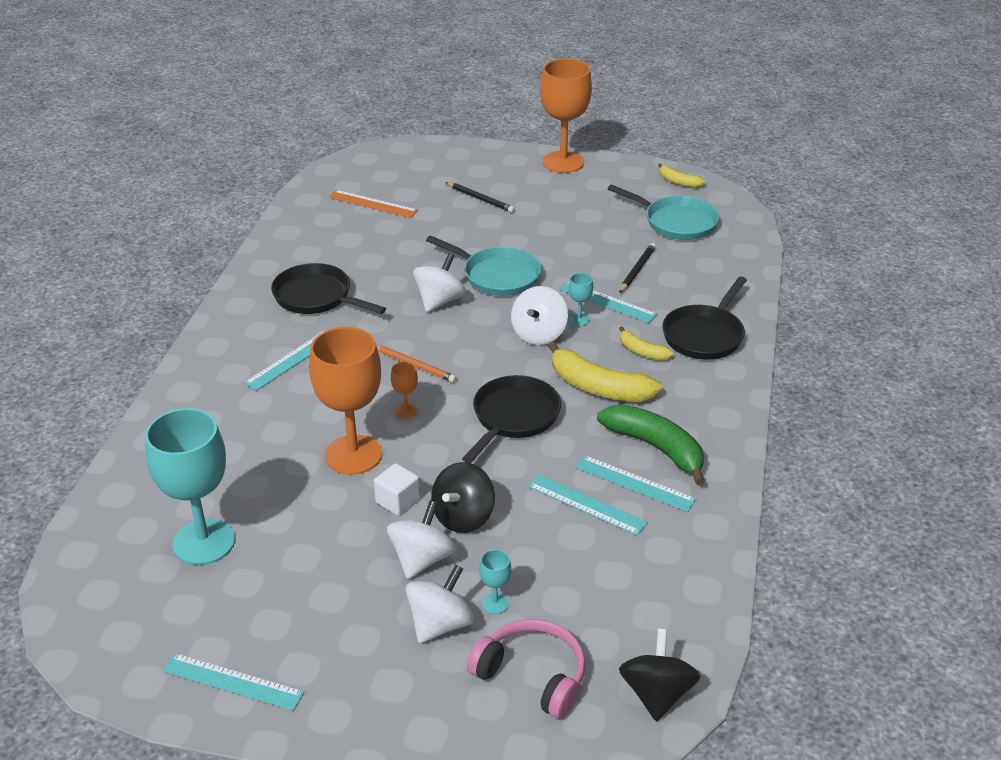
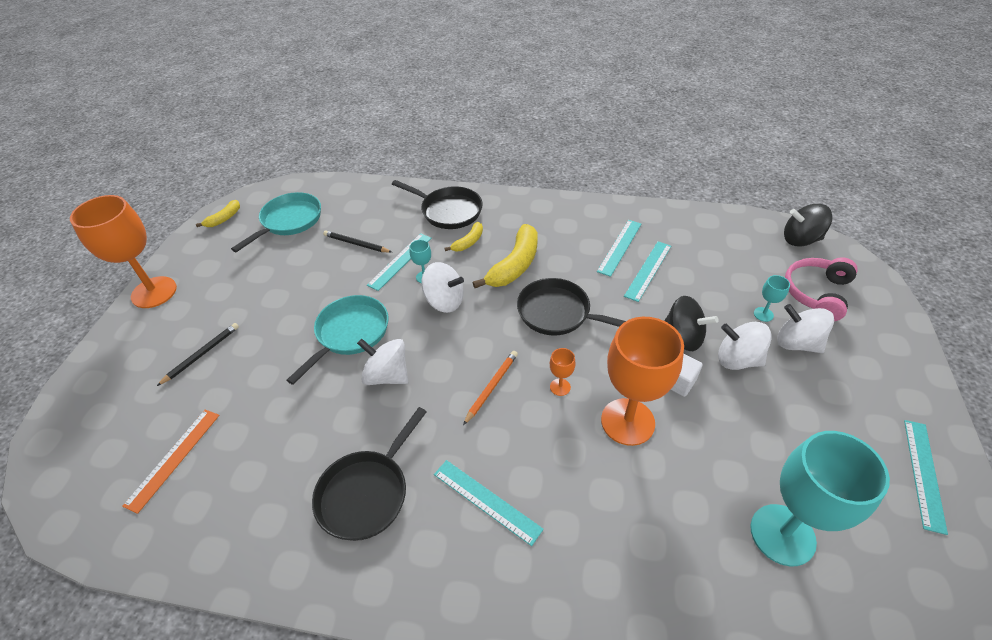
camera: 90 degrees left, 10 degrees up
green banana [597,404,705,485] -> none

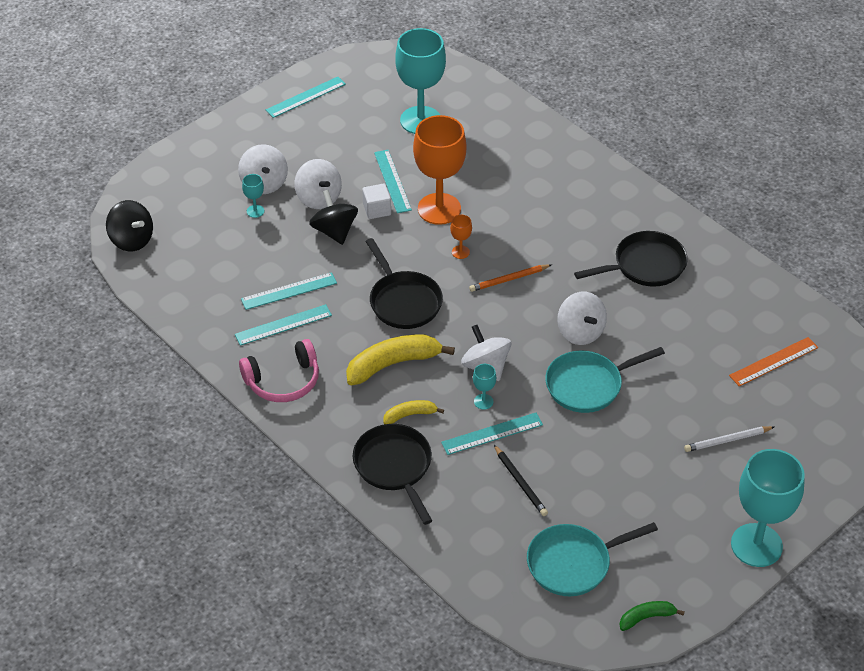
camera: 145 degrees left, 0 degrees up
orange goblet [70,195,177,308] -> turquoise goblet [731,449,805,567]
black pencil [157,323,239,386] -> white pencil [684,426,774,452]
yellow banana [196,200,240,227] -> green banana [619,601,685,631]
turquoise ruler [434,460,544,546] -> turquoise ruler moved to [374,150,412,213]
pink headphones [785,257,858,321] -> pink headphones moved to [239,339,319,402]

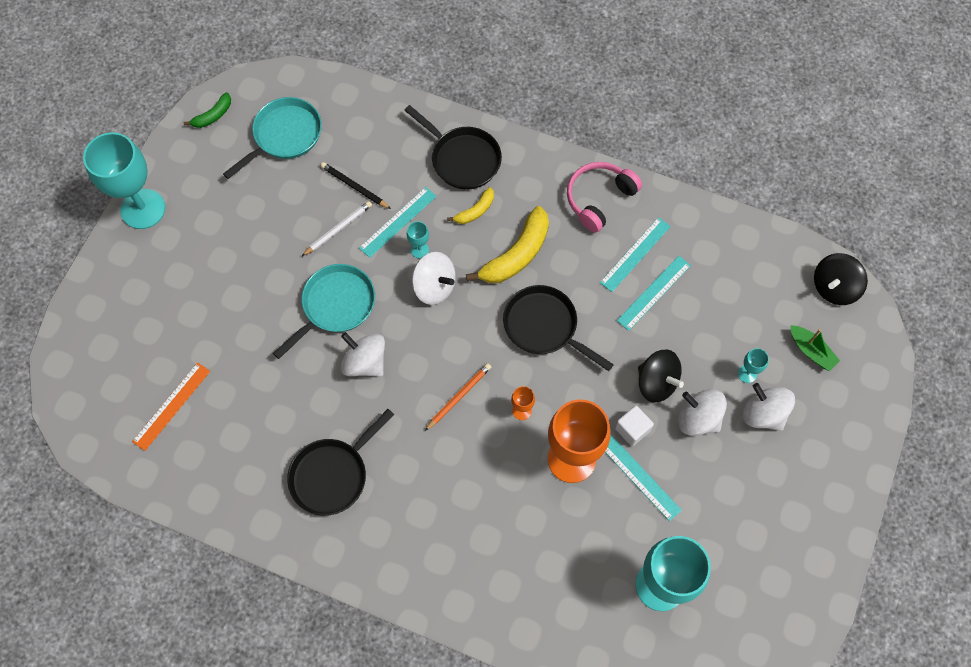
camera: 155 degrees right, 20 degrees up
black spinning top [106,200,153,251] -> black spinning top turned 60 degrees counterclockwise [814,253,868,305]
turquoise ruler [266,77,346,118] -> none
white pencil [684,426,774,452] -> white pencil moved to [302,201,372,256]
none -> green boat [790,325,840,371]

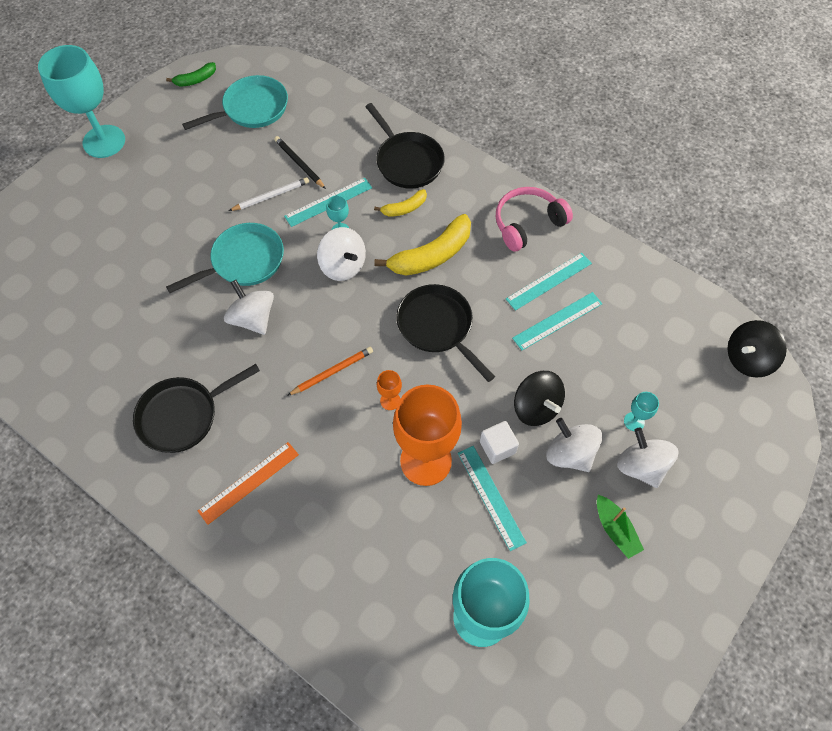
camera: 15 degrees right, 5 degrees down
orange ruler [132,362,210,451] -> orange ruler moved to [198,442,299,525]
green boat [790,325,840,371] -> green boat moved to [597,495,644,559]

